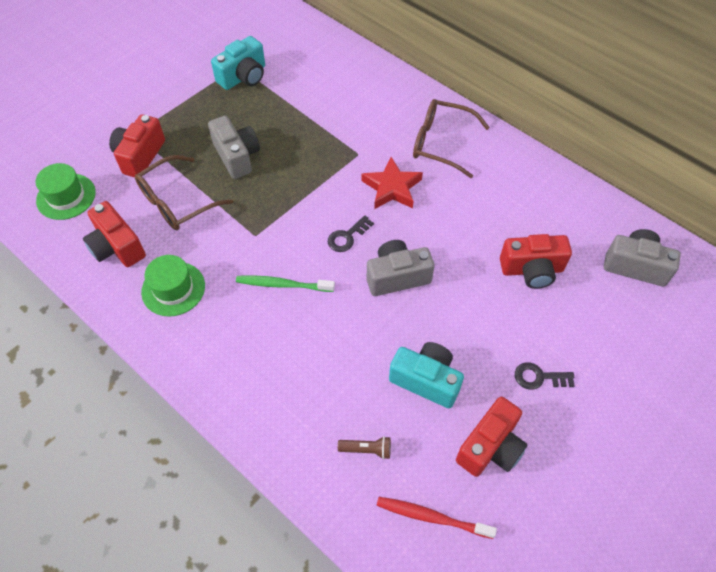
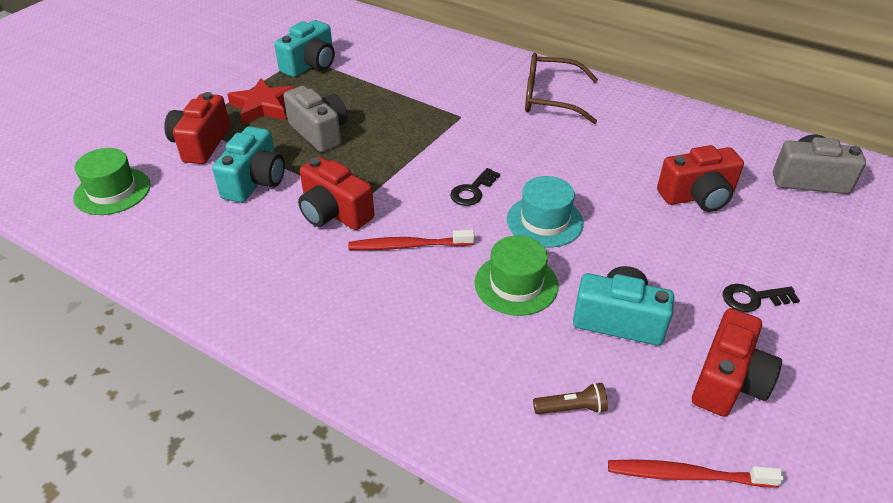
camera: 10 degrees left, 15 degrees down
red camera [83,201,146,267] -> red camera moved to [298,157,374,230]
brown glasses [135,155,233,230] -> turquoise camera [212,126,285,203]
green hat [141,255,205,317] -> green hat moved to [475,235,559,316]
green toothbrush [236,275,335,292] -> red toothbrush [348,230,474,250]
red star [361,157,423,209] -> red star moved to [227,78,296,125]
grey camera [367,240,435,296] -> turquoise hat [507,176,584,247]

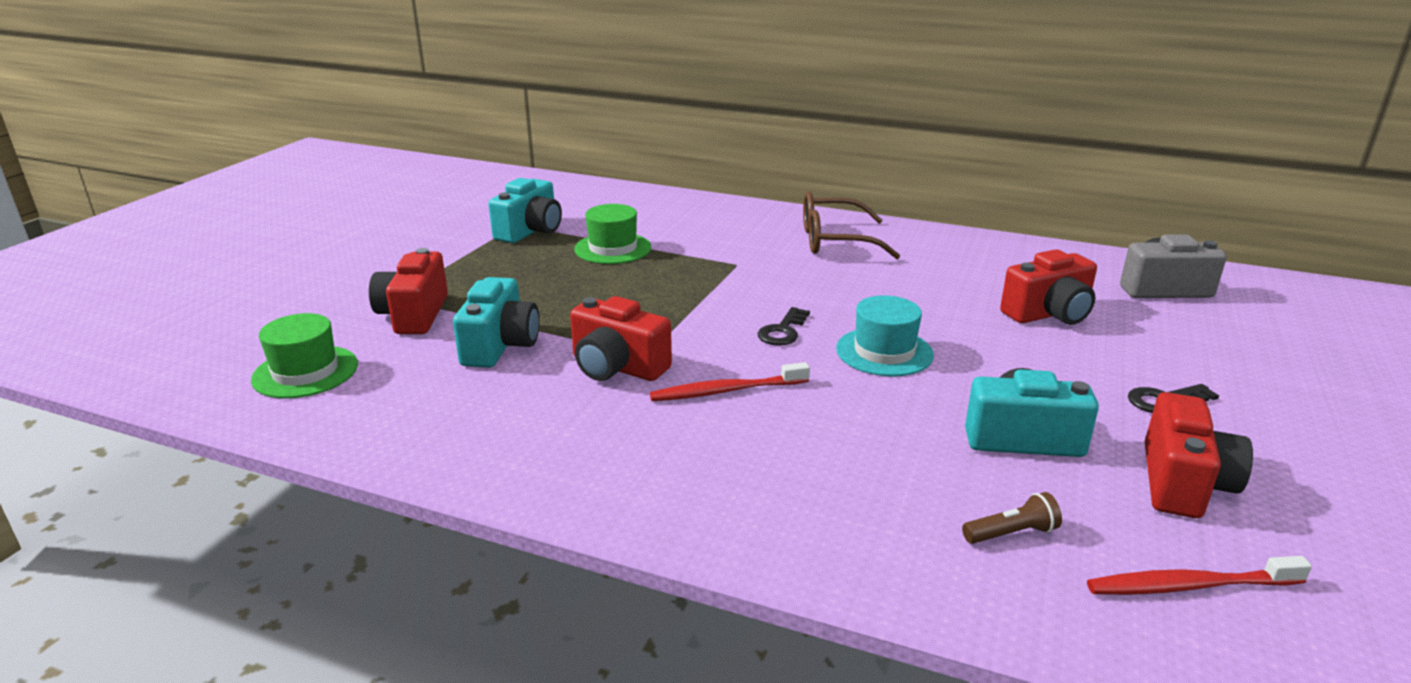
camera: 10 degrees left, 15 degrees down
red star [227,78,296,125] -> none
grey camera [283,86,348,152] -> none
green hat [475,235,559,316] -> green hat moved to [574,204,651,264]

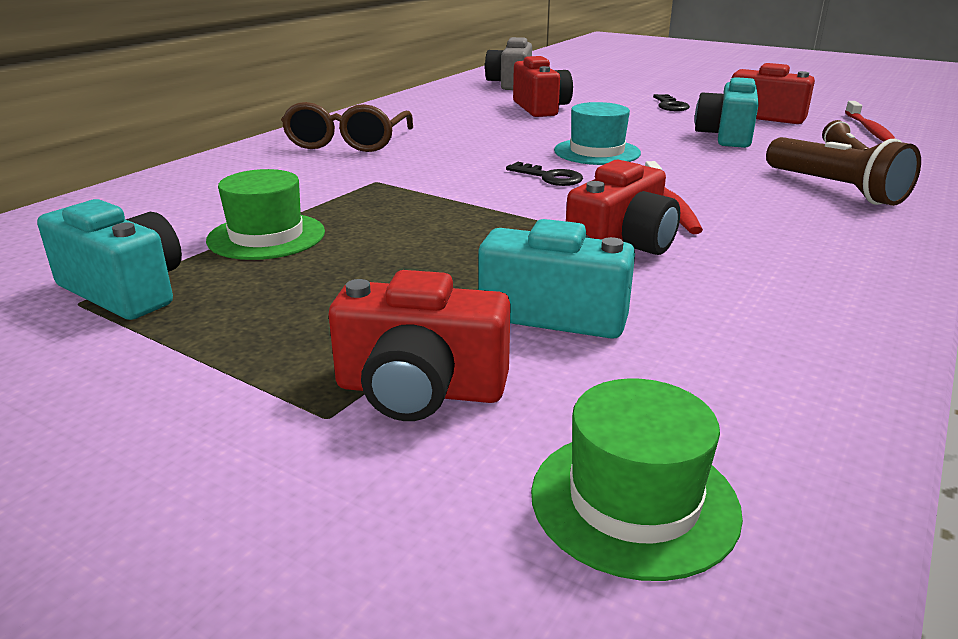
camera: 80 degrees left, 0 degrees up
none -> brown flashlight [766,137,921,206]

